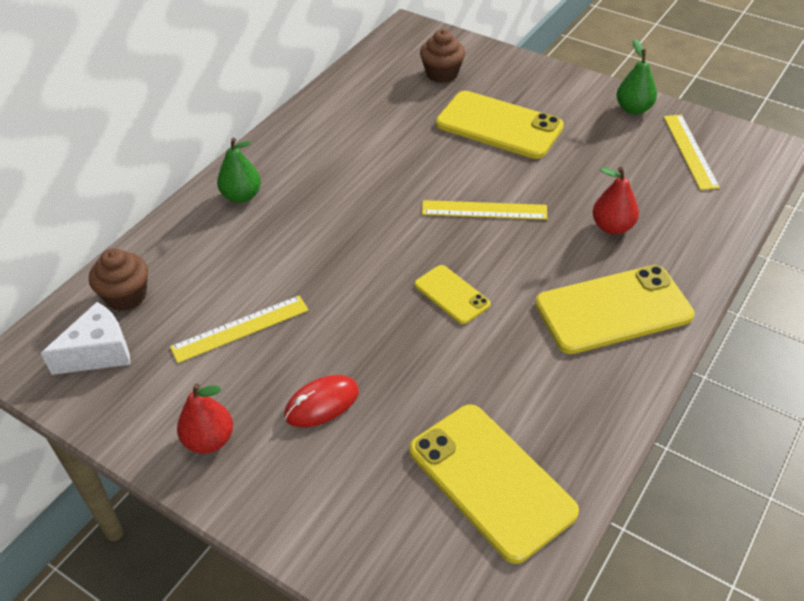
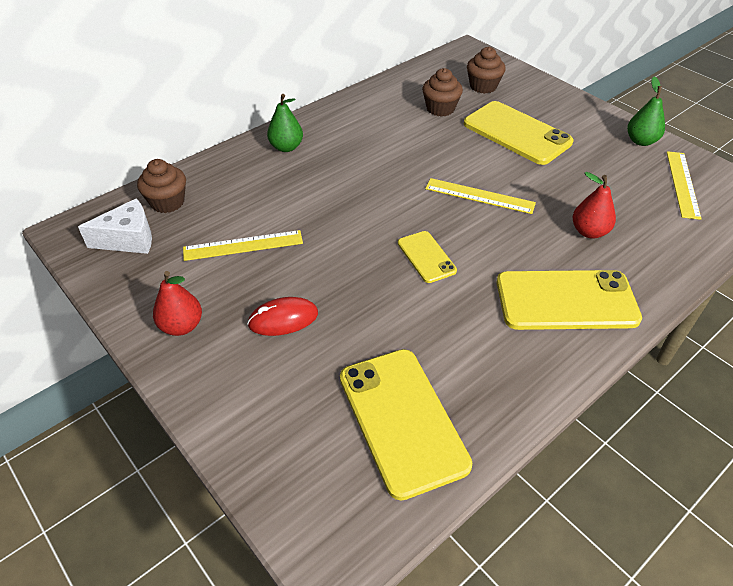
camera: 15 degrees right, 0 degrees up
none -> brown cupcake [422,68,463,117]

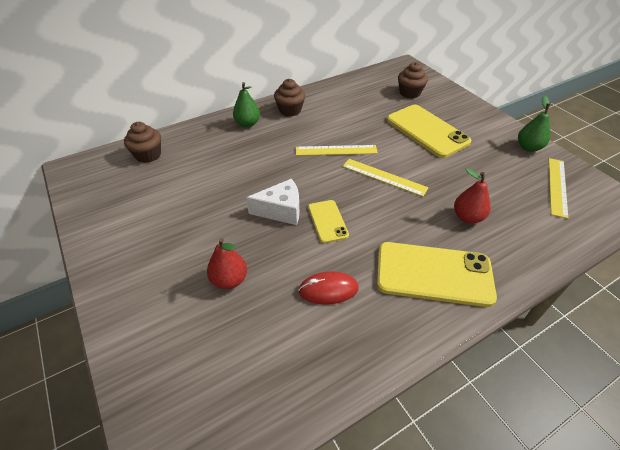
camera: 10 degrees right, 0 degrees up
white cheese [78,198,152,254] -> white cheese moved to [246,178,299,225]
red pear [153,271,202,336] -> red pear moved to [207,238,247,289]
yellow ruler [183,230,303,261] -> yellow ruler moved to [296,145,378,156]
red mouse [247,297,318,336] -> red mouse moved to [298,271,359,305]
yellow phone [340,349,472,500] -> none
brown cupcake [422,68,463,117] -> brown cupcake moved to [274,79,305,117]

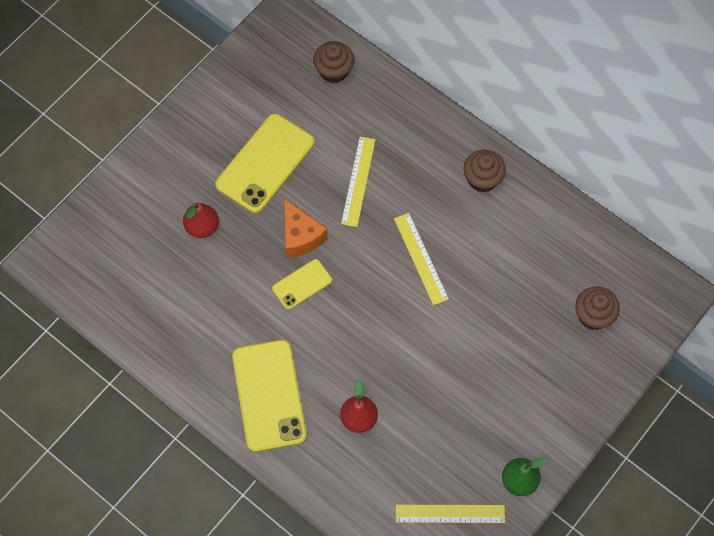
camera: 70 degrees right, 20 degrees up
green pear [233,82,260,127] -> none
white cheese [246,178,299,225] -> orange cheese [284,199,328,258]
red mouse [298,271,359,305] -> none
yellow ruler [343,159,429,197] -> yellow ruler moved to [341,137,376,227]
yellow phone [387,105,471,158] -> yellow phone moved to [215,114,315,213]

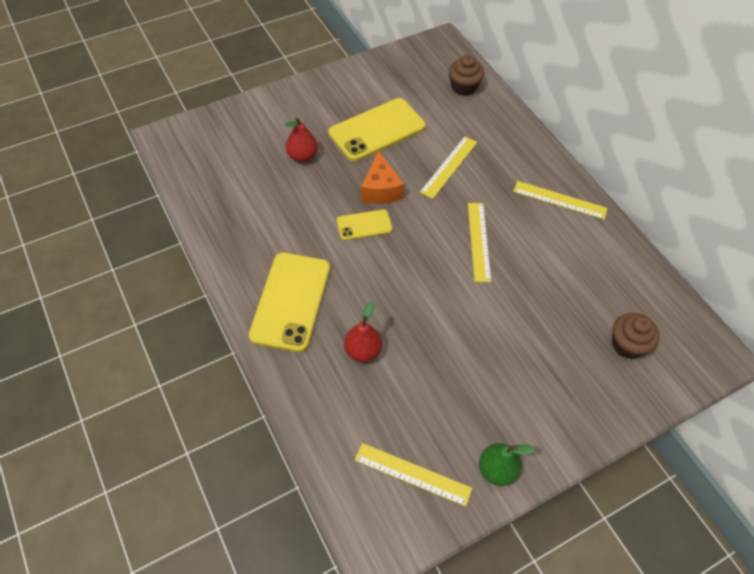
camera: 20 degrees right, 10 degrees down
brown cupcake [463,150,506,192] -> yellow ruler [513,181,608,220]

